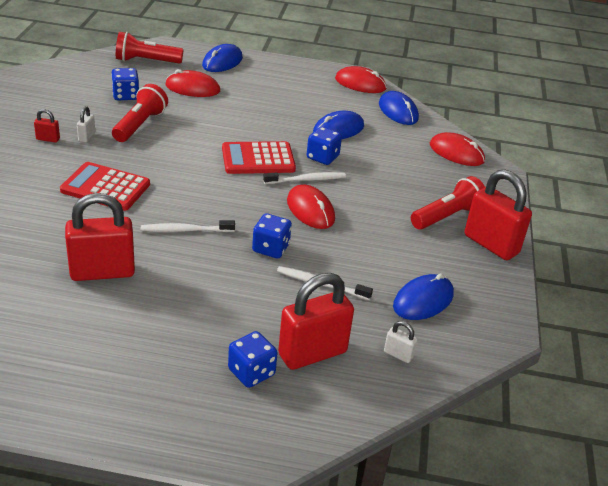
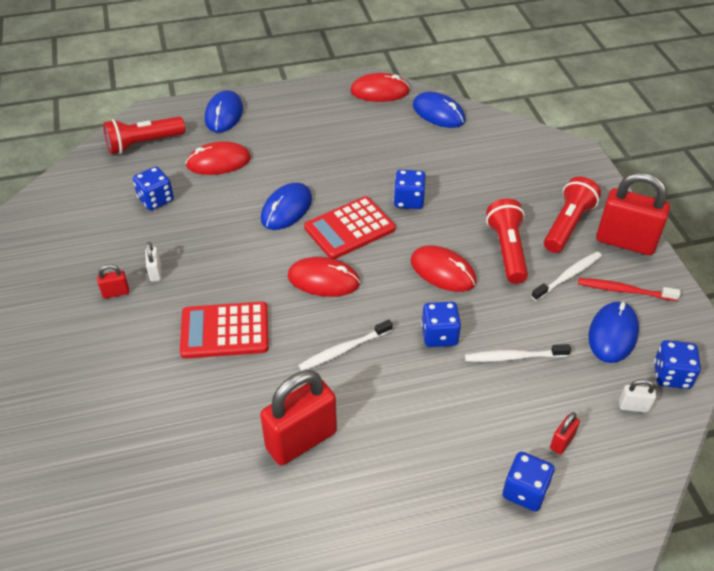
camera: 20 degrees left, 10 degrees up
red flashlight [112,84,168,142] -> red flashlight moved to [486,199,528,284]
white toothbrush [263,172,346,184] -> white toothbrush moved to [531,251,602,301]
red padlock [278,273,354,370] -> red padlock [550,412,580,455], size x0.43
blue mouse [313,111,364,139] -> blue mouse moved to [261,183,312,230]
red mouse [430,132,485,166] -> red mouse moved to [288,257,360,297]
none -> red toothbrush [578,278,681,301]
none -> blue dice [654,340,701,389]

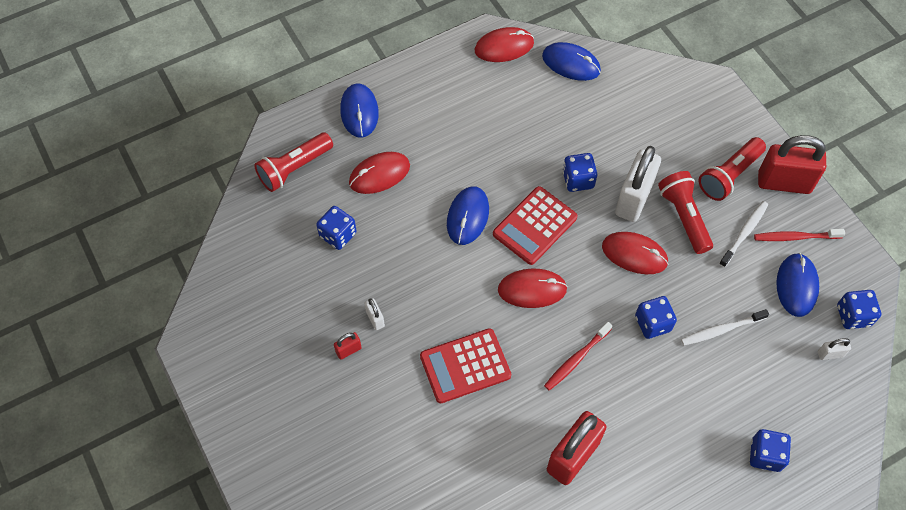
camera: 15 degrees left, 15 degrees up
white toothbrush [298,320,393,371] -> red toothbrush [544,322,613,391]
red flashlight [544,177,601,253] -> red flashlight turned 150 degrees counterclockwise [699,137,766,201]
red padlock [550,412,580,455] -> none
none -> white padlock [615,146,661,222]

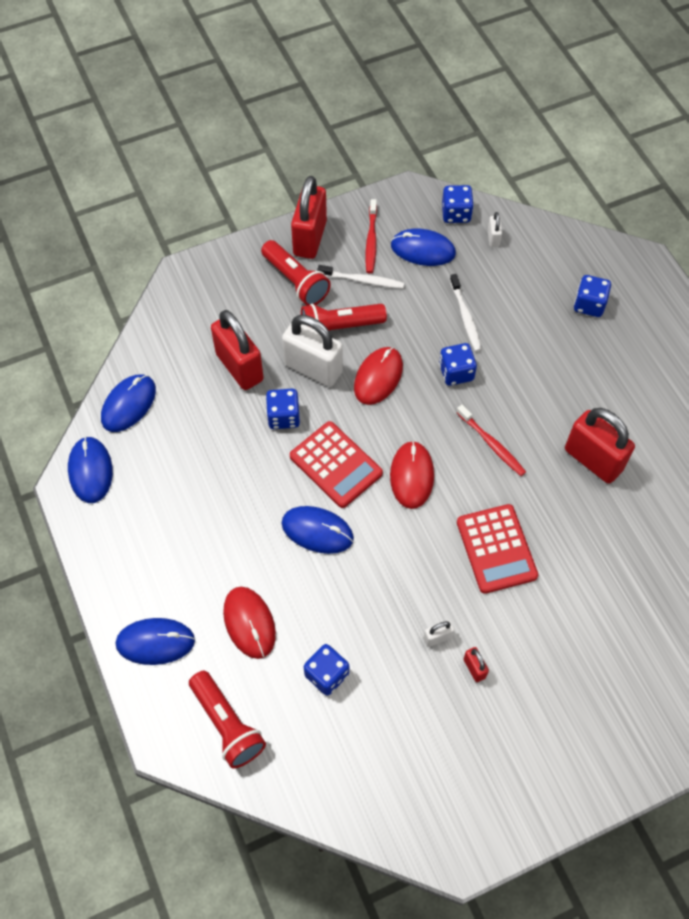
camera: 85 degrees left, 0 degrees up
red mouse [475,27,534,62] -> blue mouse [68,437,113,503]
white toothbrush [719,201,768,267] -> white toothbrush turned 150 degrees clockwise [317,265,404,289]
none -> red padlock [211,310,264,390]

